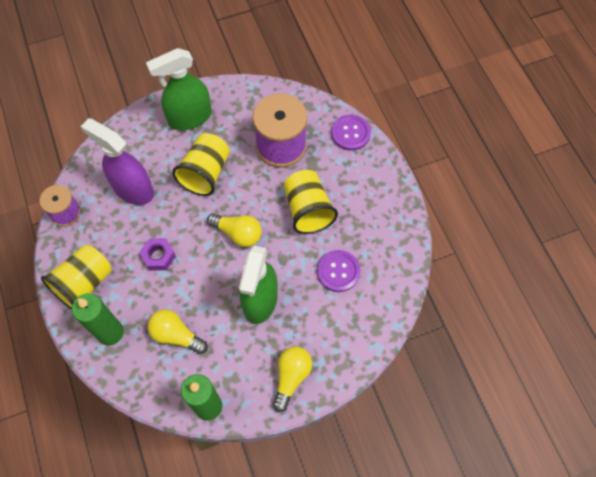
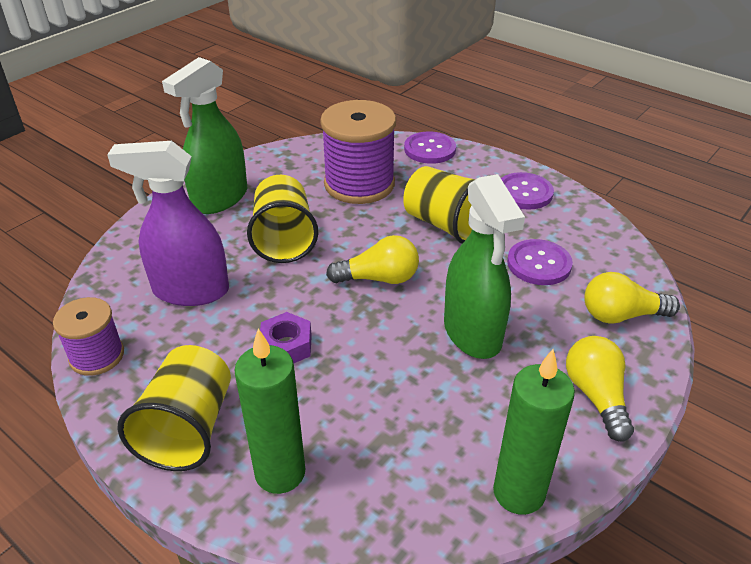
camera: 30 degrees left, 25 degrees down
yellow light bulb [148,309,208,354] -> yellow light bulb moved to [584,272,680,324]
none -> purple button [501,172,554,210]

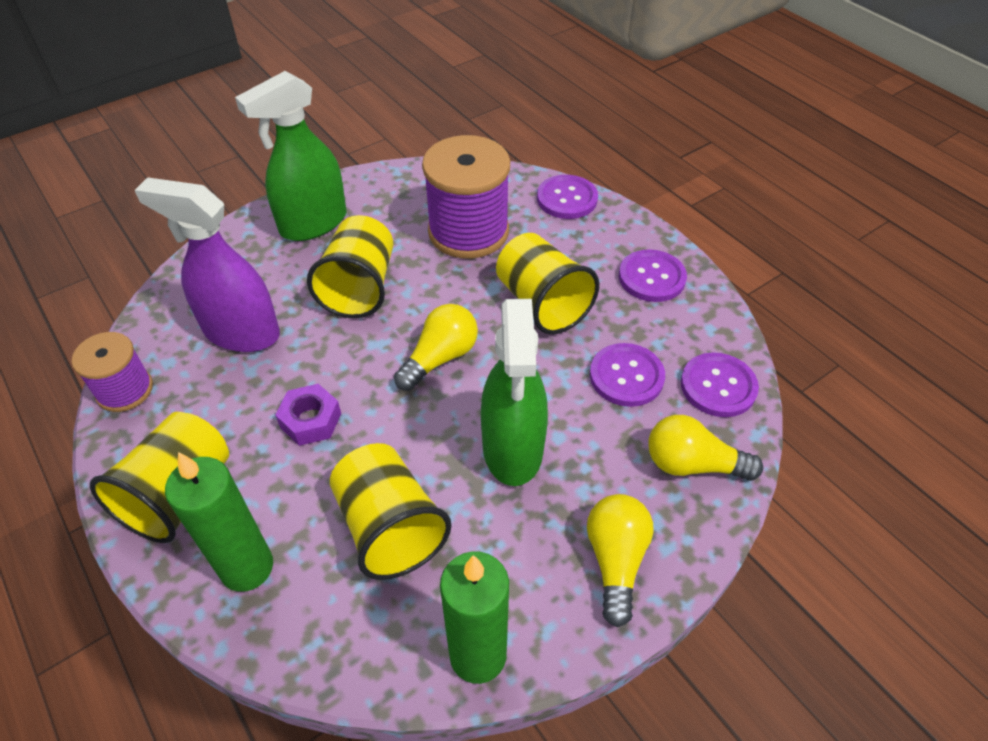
camera: 15 degrees right, 10 degrees up
yellow light bulb [326,235,419,284] -> yellow light bulb turned 60 degrees counterclockwise [394,304,478,391]
none -> yellow cup [330,443,452,580]
none -> purple button [681,353,759,417]

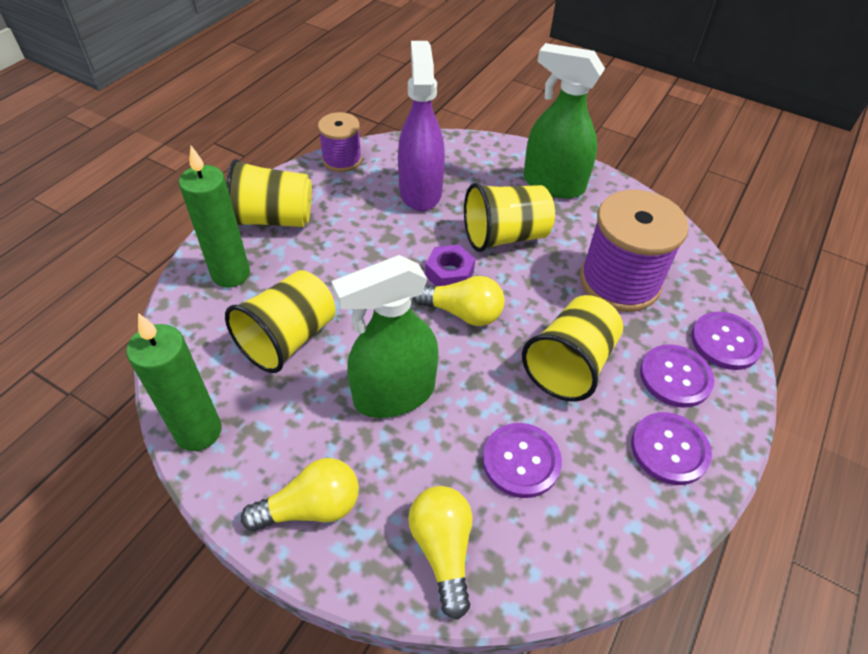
camera: 65 degrees right, 0 degrees up
purple nut [275,384,341,446] -> purple nut moved to [425,245,475,286]
purple button [681,353,759,417] -> purple button moved to [640,344,715,408]

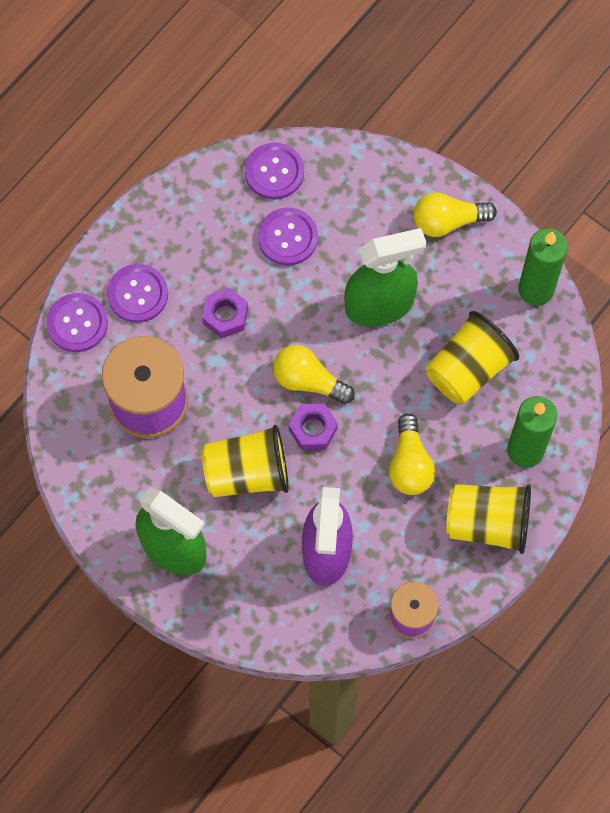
camera: 170 degrees left, 20 degrees up
yellow light bulb [408,486,473,619] -> yellow light bulb moved to [389,413,435,495]
yellow cup [522,295,623,401] -> purple nut [202,288,248,338]
purple button [631,412,712,485] -> purple button moved to [245,142,304,200]

